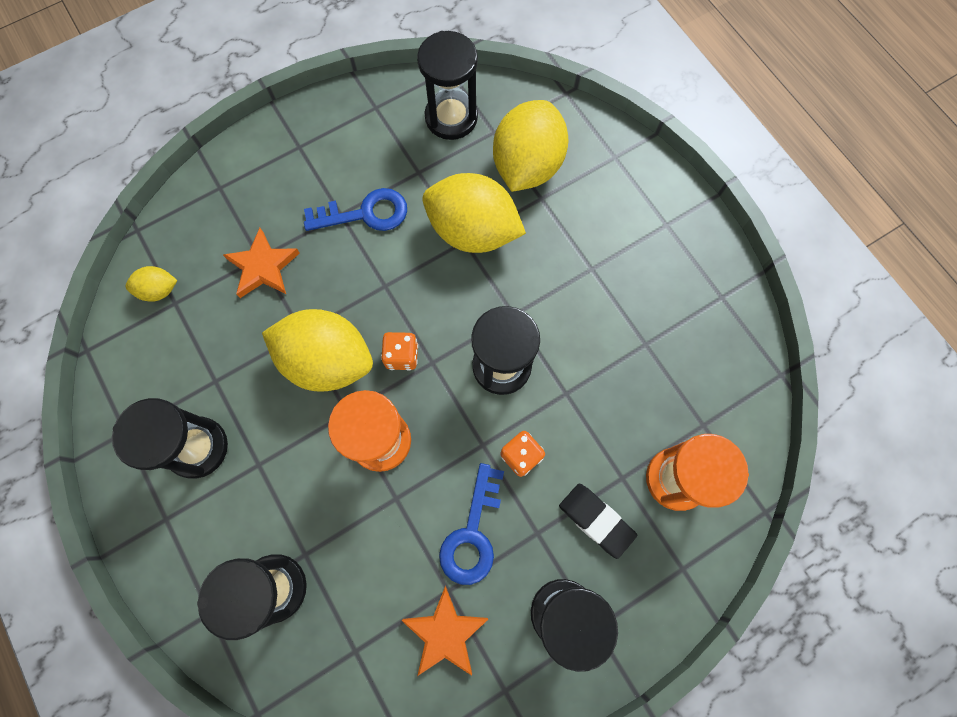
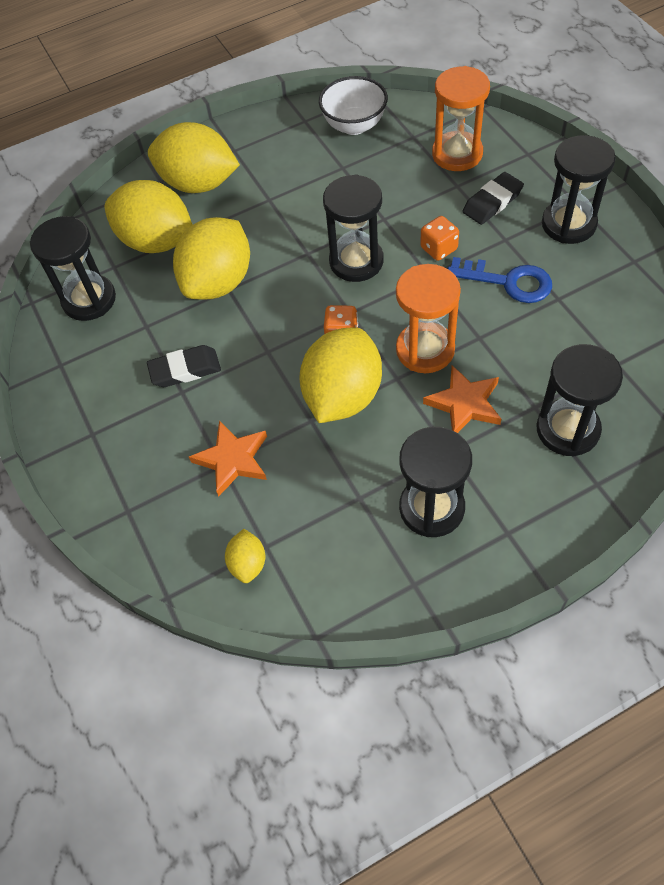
camera: 80 degrees left, 15 degrees down
blue key [304,188,407,231] -> black eraser [147,345,221,387]
orange star [401,586,488,676] -> orange star moved to [423,365,501,433]
none -> yellow lemon [148,122,240,193]
none -> white bowl [319,76,388,135]

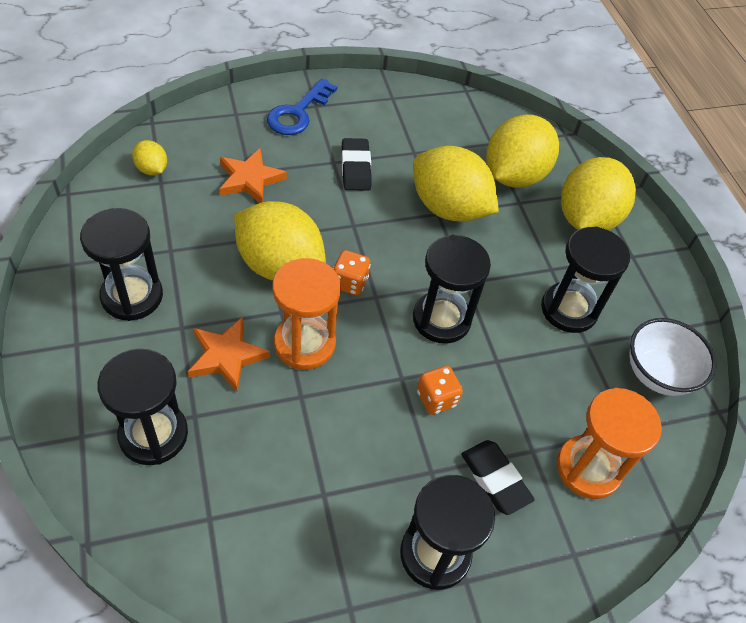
camera: 90 degrees right, 5 degrees down
black hourglass [30,216,116,321] -> black hourglass moved to [541,227,630,333]
yellow lemon [225,529,265,583] -> yellow lemon turned 45 degrees clockwise [132,140,167,176]
blue key [448,257,552,303] -> blue key moved to [267,79,337,135]

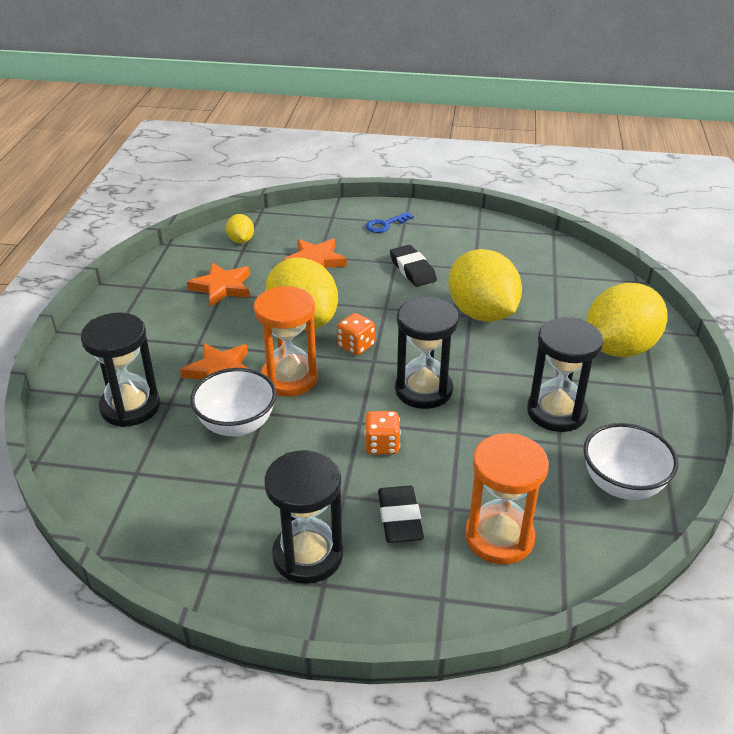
camera: 30 degrees right, 15 degrees down
black hourglass [80,208,163,321] -> none
blue key [267,79,337,135] -> blue key [366,212,414,233], size x0.63
black eraser [342,138,372,191] -> black eraser turned 45 degrees counterclockwise [390,245,437,287]
yellow lemon [486,114,559,188] -> none
none -> orange star [187,262,250,307]
none -> white bowl [190,368,277,437]

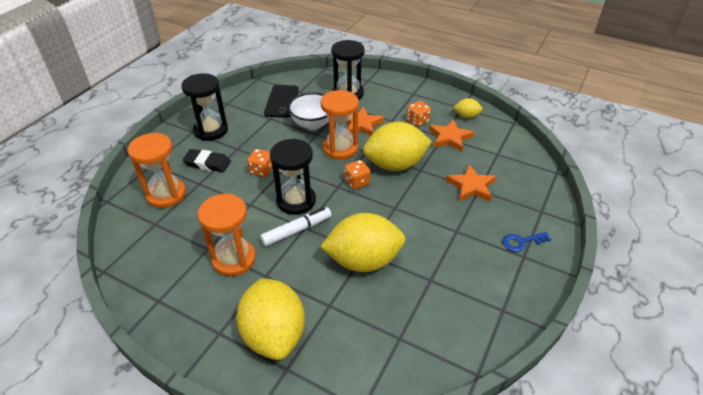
camera: 110 degrees right, 5 degrees up
yellow lemon [226,214,254,243] -> yellow lemon moved to [453,98,482,118]
blue key [366,212,414,233] -> blue key turned 90 degrees counterclockwise [502,232,551,252]
black eraser [390,245,437,287] -> none
black hourglass [527,317,603,432] -> orange hourglass [197,194,256,276]
white bowl [583,423,678,500] -> none
none -> white marker [260,207,332,246]
none -> black phone [264,85,299,118]
none -> orange dice [407,101,431,127]

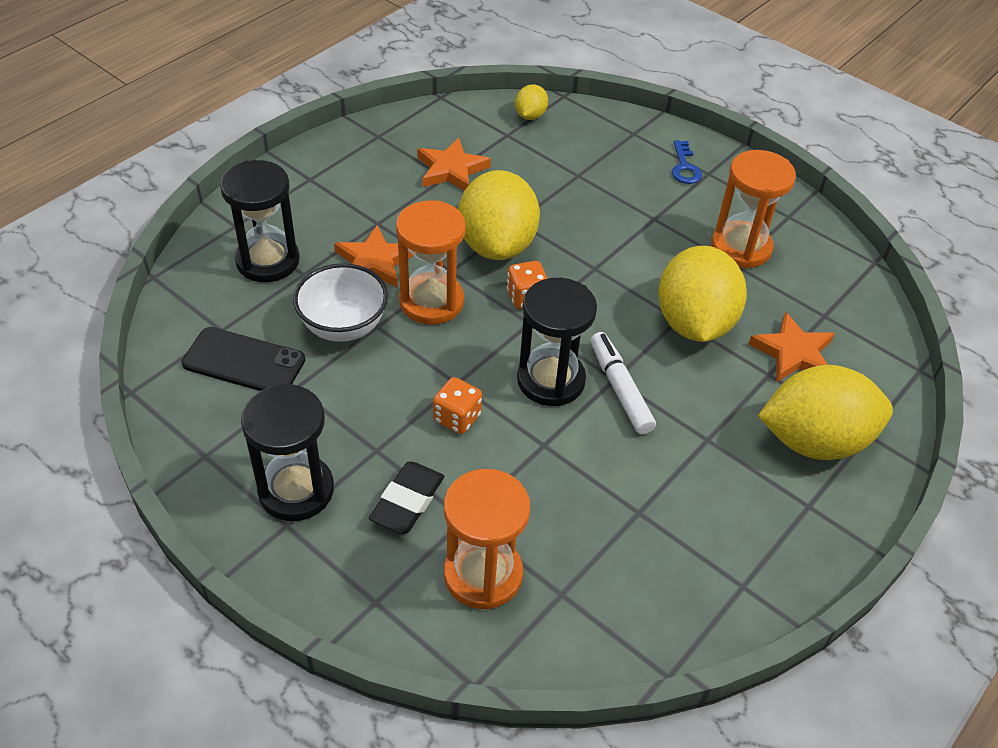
camera: 80 degrees left, 5 degrees up
orange hourglass [197,194,256,276] -> orange hourglass moved to [711,150,796,269]
orange dice [407,101,431,127] -> none
orange star [446,164,496,202] -> orange star moved to [748,312,835,382]
yellow lemon [453,98,482,118] -> yellow lemon moved to [515,84,548,120]

